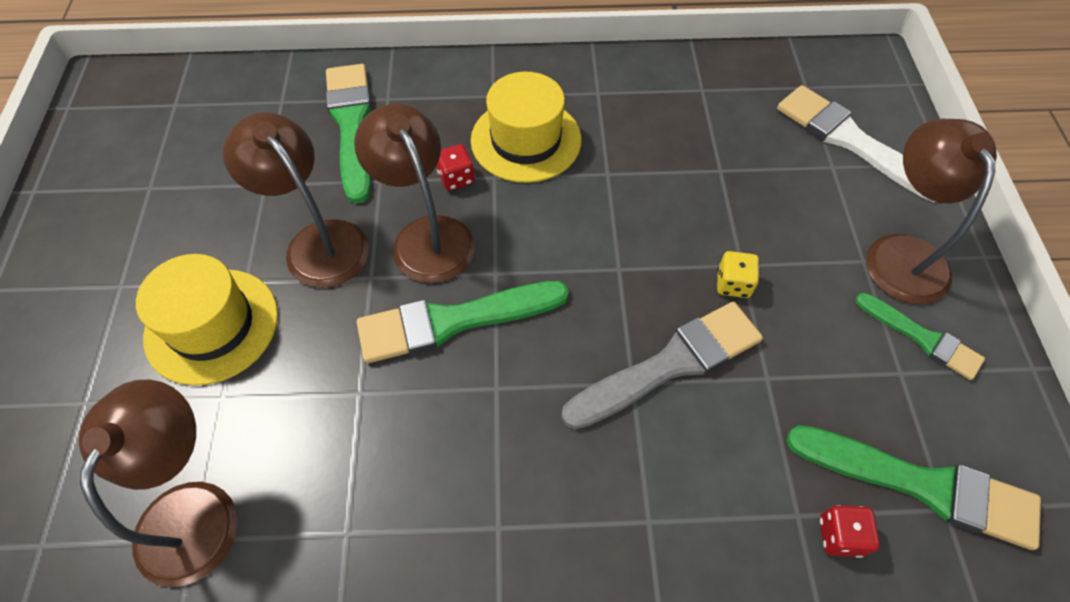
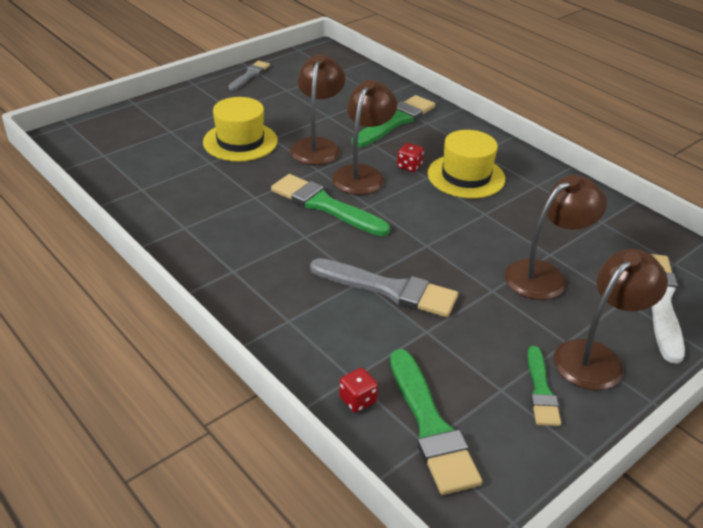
camera: 50 degrees right, 20 degrees down
brown lamp [79,379,238,587] -> brown lamp moved to [504,175,607,300]
yellow dice [717,251,759,298] -> none
none -> grey brush [228,61,270,90]

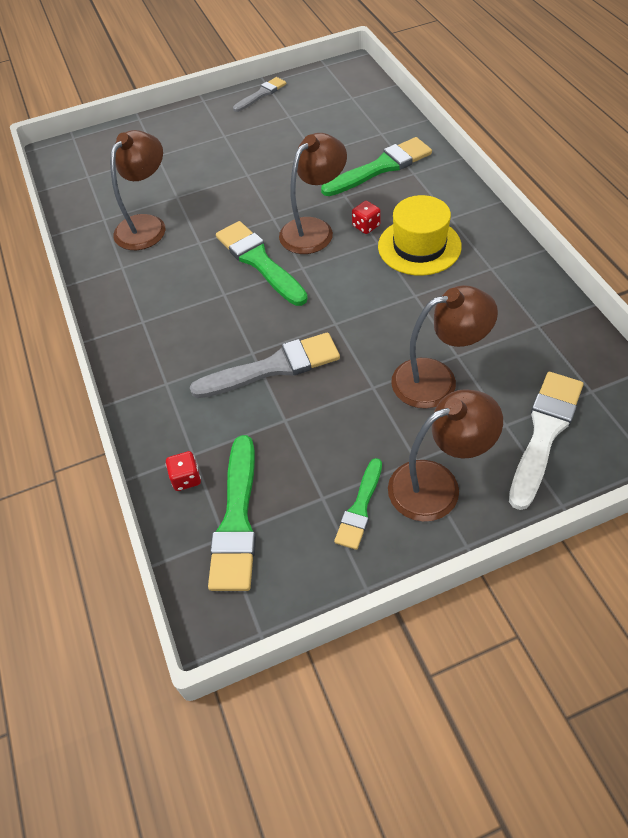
camera: 25 degrees right, 15 degrees up
yellow hat [203,97,278,161] -> none
brown lamp [290,54,345,165] -> brown lamp moved to [110,130,166,250]
grey brush [310,258,458,317] -> grey brush turned 60 degrees counterclockwise [190,332,340,398]

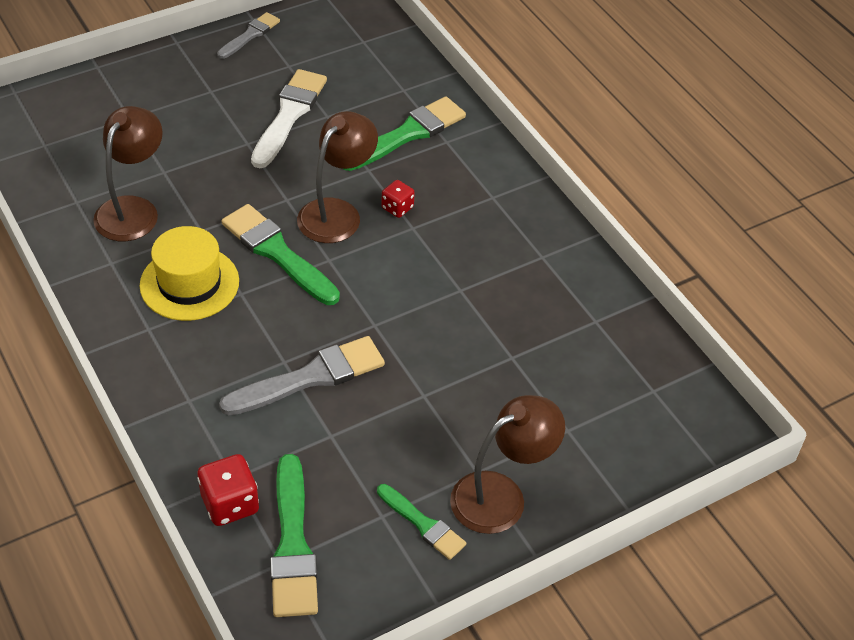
camera: 15 degrees left, 5 degrees down
red dice [166,451,201,491] -> red dice [197,454,259,526], size x1.61
green brush [334,458,382,550] -> green brush turned 60 degrees counterclockwise [377,484,466,560]
yellow hat [378,195,462,276] -> yellow hat moved to [140,226,239,321]
brown lamp [391,285,498,409] -> none
white brush [509,372,583,510] -> white brush moved to [251,69,327,168]

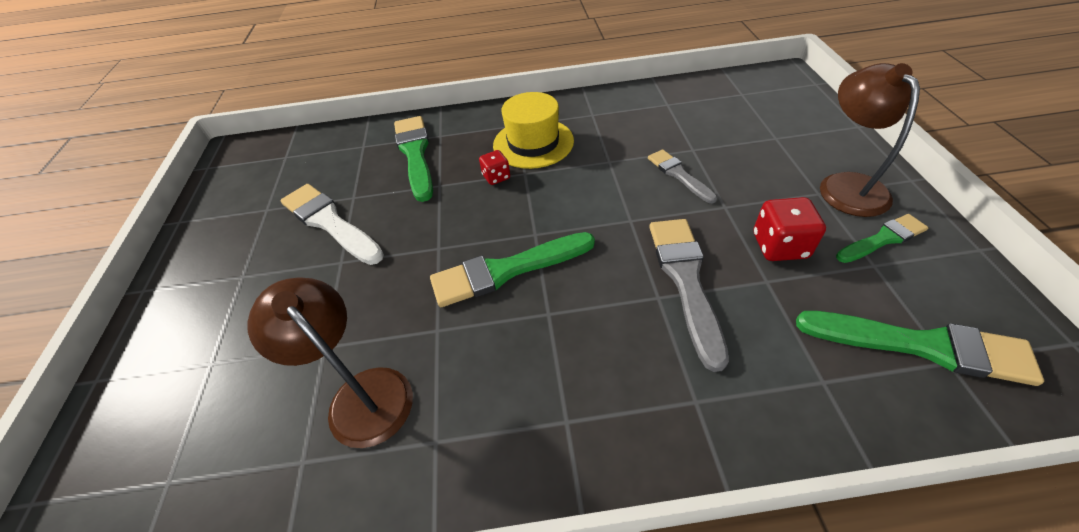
camera: 60 degrees left, 0 degrees up
yellow hat [140,226,239,321] -> yellow hat moved to [493,92,574,169]
red dice [197,454,259,526] -> red dice moved to [754,197,826,261]
grey brush [217,12,280,59] -> grey brush moved to [648,149,717,203]
brown lamp [297,111,378,243] -> none

